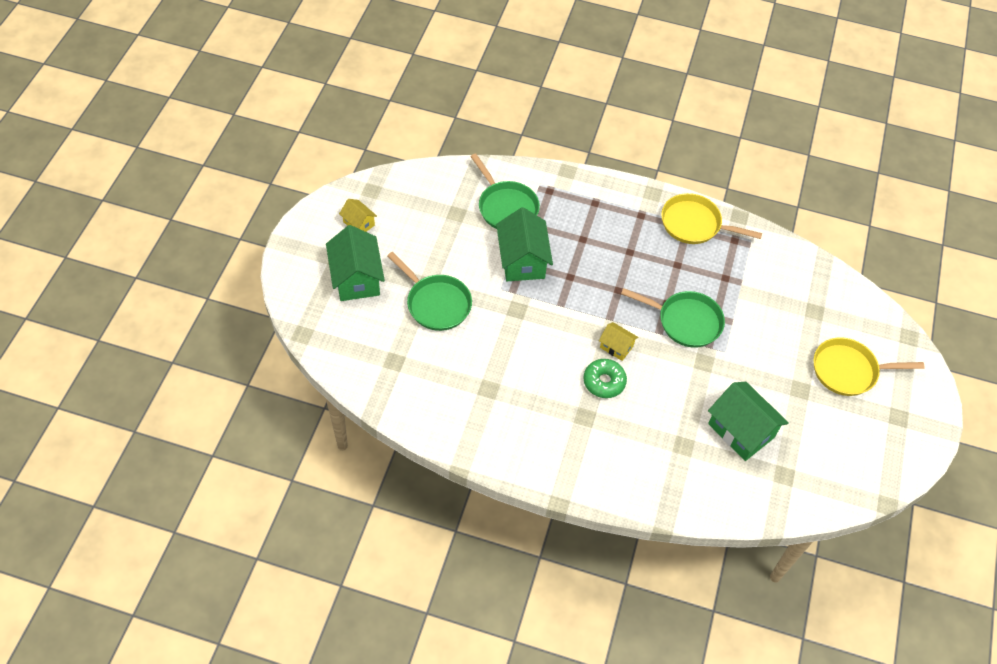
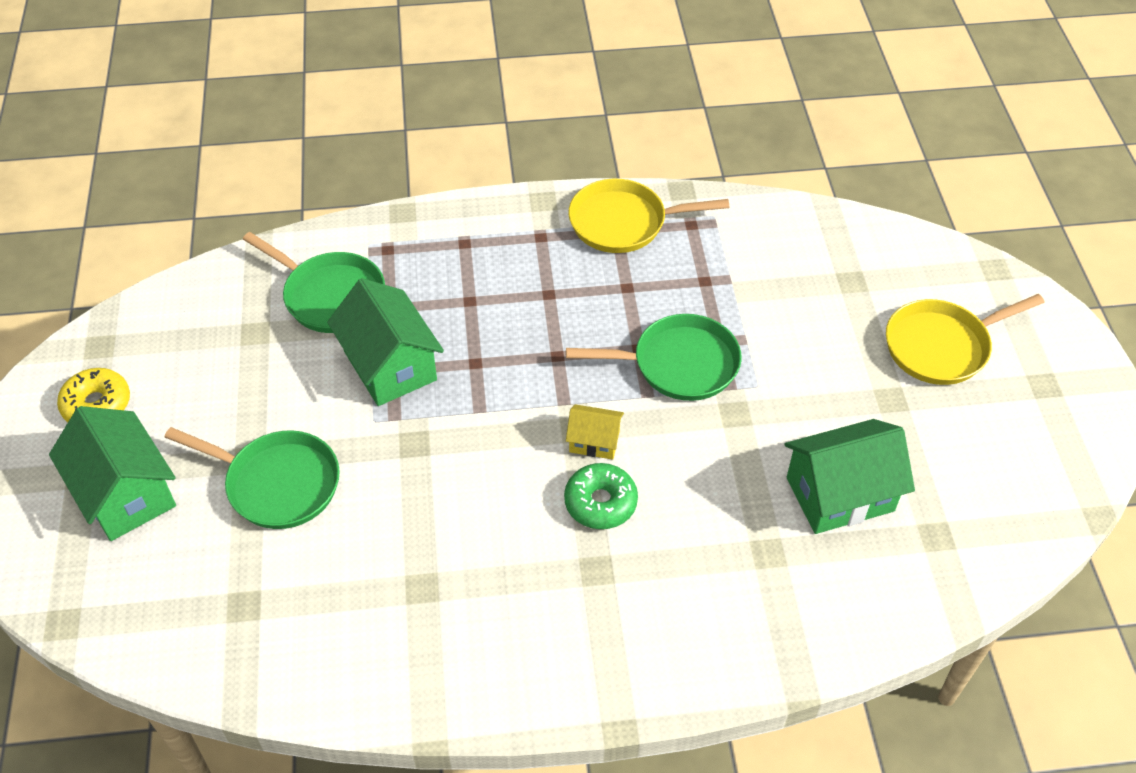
camera: 20 degrees left, 5 degrees down
yellow house [339,199,377,232] -> yellow donut [57,368,130,422]
green house [708,382,789,461] -> green house turned 45 degrees counterclockwise [784,419,915,534]

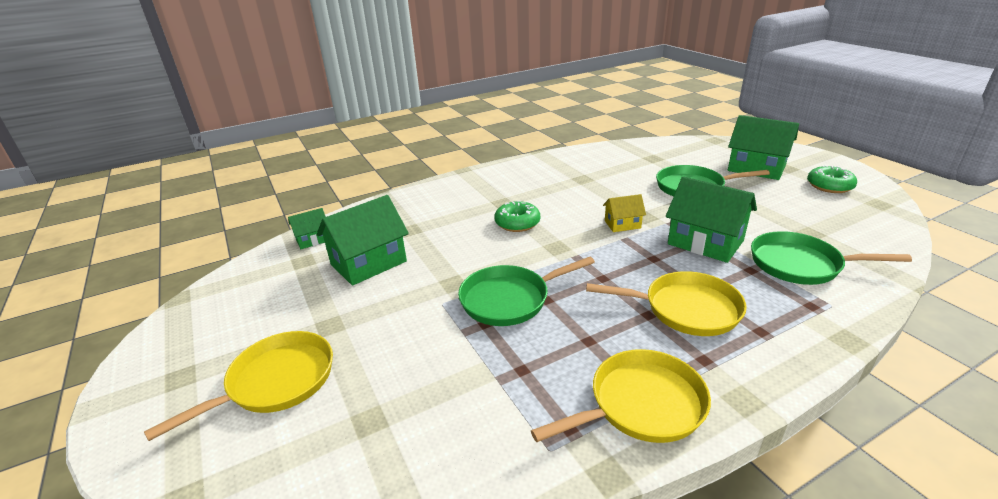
camera: 160 degrees right, 20 degrees down
yellow donut [57,368,130,422] -> green donut [807,165,857,193]
yellow house [566,404,624,460] -> yellow house moved to [603,194,646,232]
none -> green house [288,208,326,249]
none -> yellow pan [586,271,747,336]

